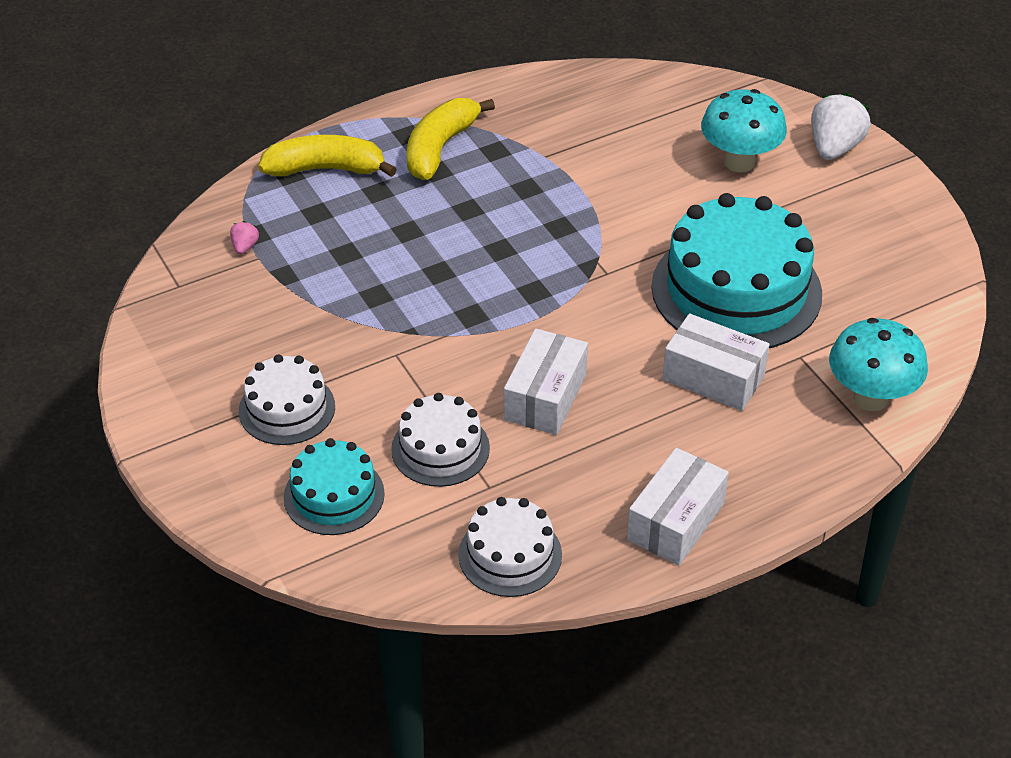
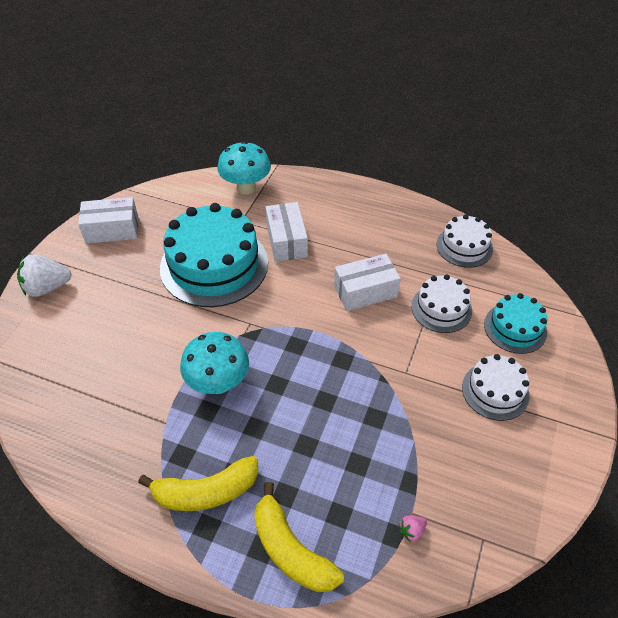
camera: 130 degrees left, 5 degrees up
white box [627,448,729,565] -> white box moved to [78,197,138,244]
turquoise mushroom [701,89,787,173] -> turquoise mushroom moved to [180,332,249,394]

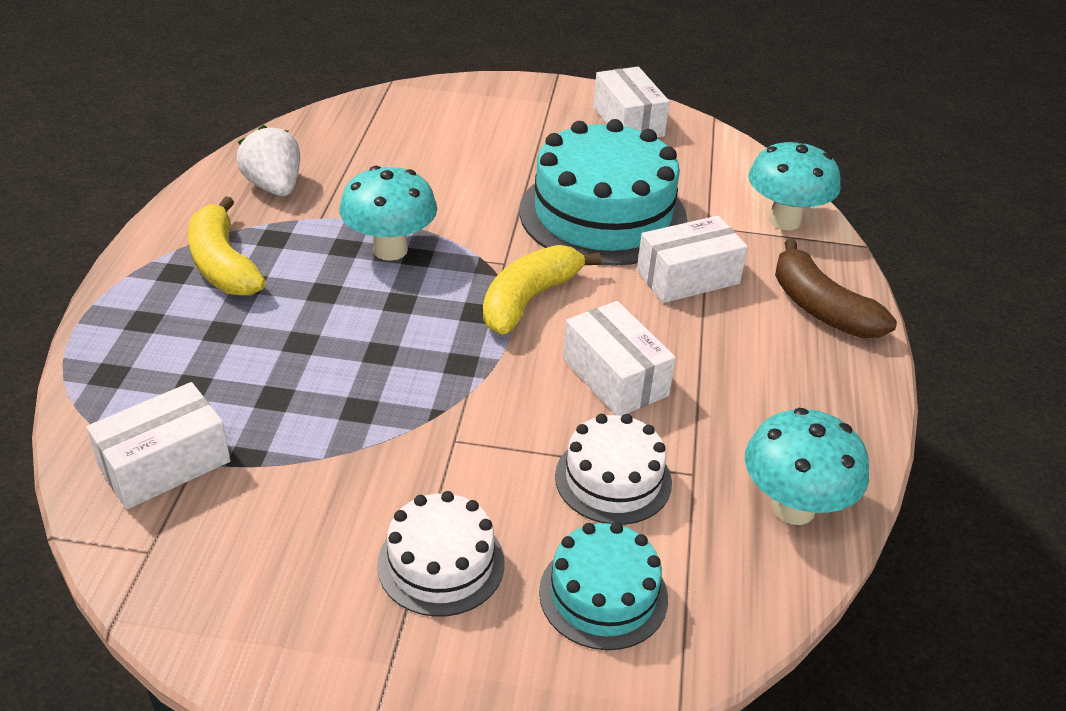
camera: 75 degrees right, 10 degrees down
white strawberry [17,254,72,297] -> white strawberry moved to [236,125,300,196]
yellow banana [254,482,344,592] -> yellow banana moved to [483,245,602,334]
pink strawberry [399,516,427,542] -> white box [86,382,231,509]
white cake [437,214,493,268] -> turquoise mushroom [745,408,869,525]
none -> brown banana [775,239,897,338]

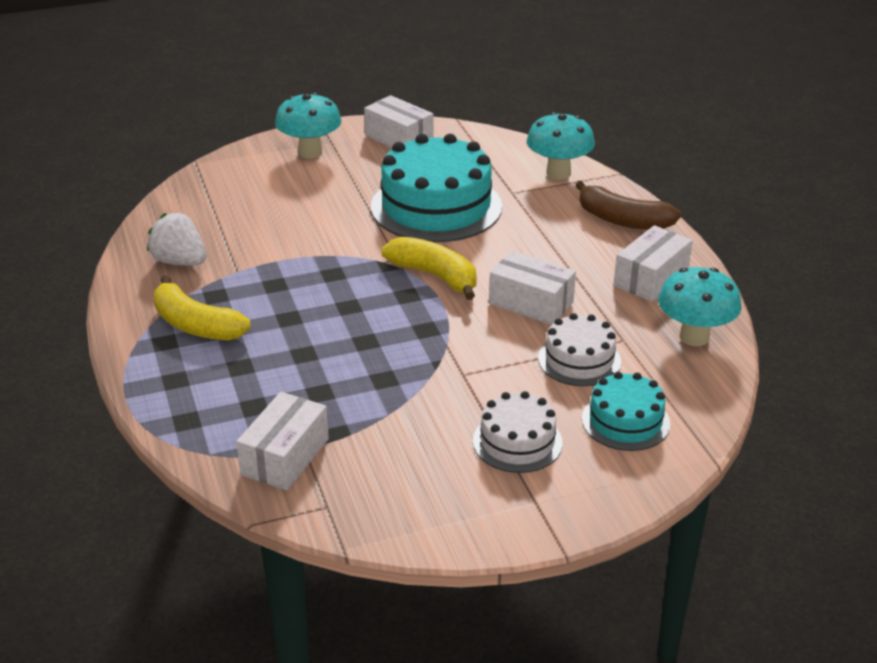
camera: 25 degrees left, 5 degrees down
turquoise mushroom [339,166,437,261] -> turquoise mushroom moved to [275,93,342,158]
yellow banana [483,245,602,334] -> yellow banana turned 120 degrees clockwise [381,237,477,300]
white box [637,216,748,303] -> white box moved to [614,225,693,302]

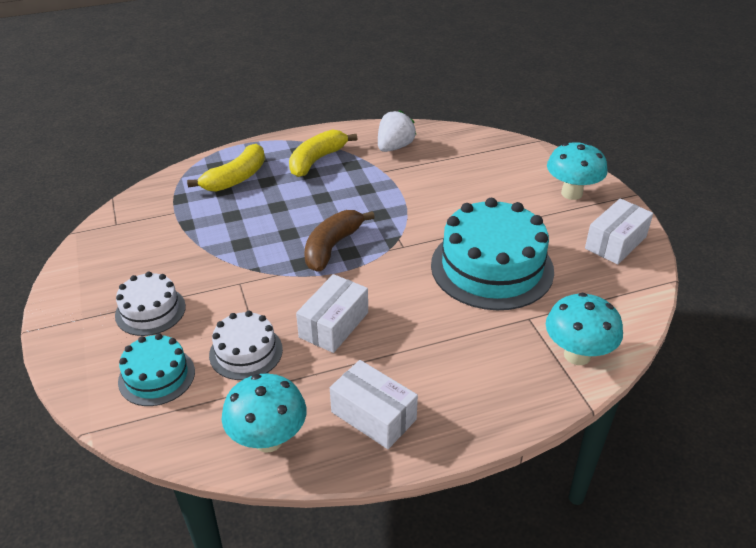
camera: 90 degrees right, 5 degrees up
white box [236,392,329,490] -> none
yellow banana [381,237,477,300] -> yellow banana moved to [187,144,265,192]
brown banana [575,181,681,230] -> brown banana moved to [304,210,375,271]

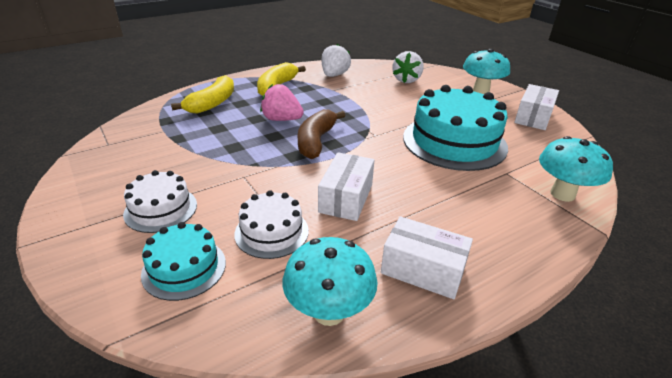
camera: 15 degrees left, 5 degrees down
none -> pink strawberry [260,84,304,121]
none -> white strawberry [392,51,424,83]

